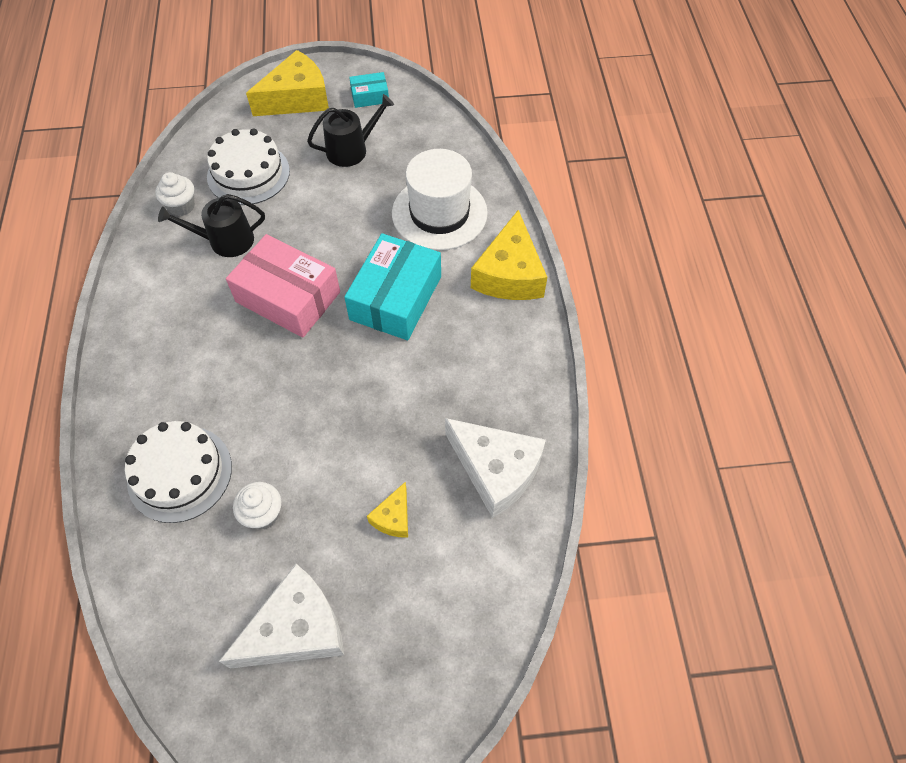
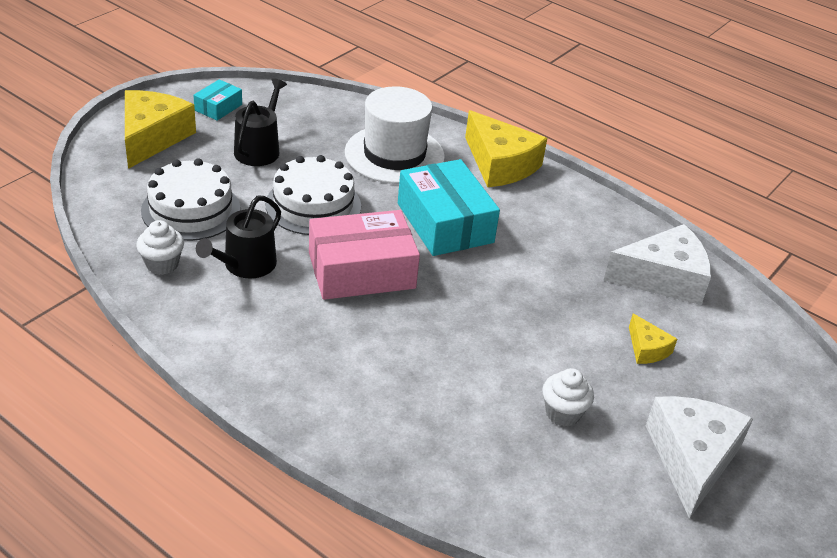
camera: 50 degrees left, 20 degrees down
white cake [125,421,232,523] -> white cake moved to [265,155,361,235]

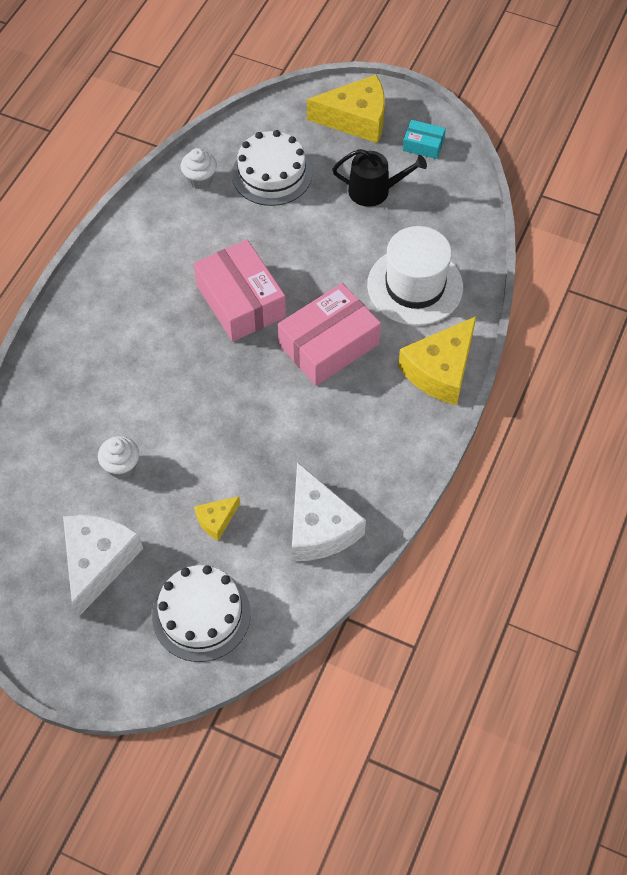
camera: 80 degrees right, 20 degrees up
black watering can [196,196,281,278] -> none
white cake [265,155,361,235] -> white cake moved to [152,565,251,662]
turquoise box [398,159,500,256] -> pink box [278,283,381,386]
white cheese [646,396,753,519] -> white cheese turned 75 degrees counterclockwise [63,515,143,617]

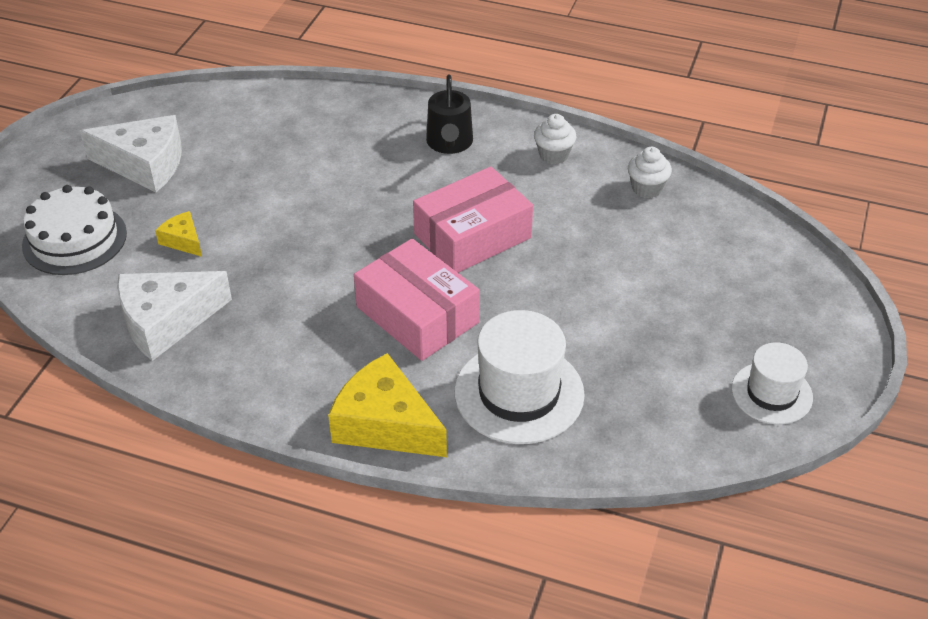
camera: 85 degrees right, 15 degrees down
white cupcake [98,436,139,478] -> white cupcake moved to [534,114,577,164]
white cake [232,130,312,206] -> none
yellow cheese [307,75,385,143] -> none
black watering can [332,149,427,207] -> black watering can moved to [426,75,473,154]
turquoise box [403,120,446,159] -> white hat [731,342,813,425]

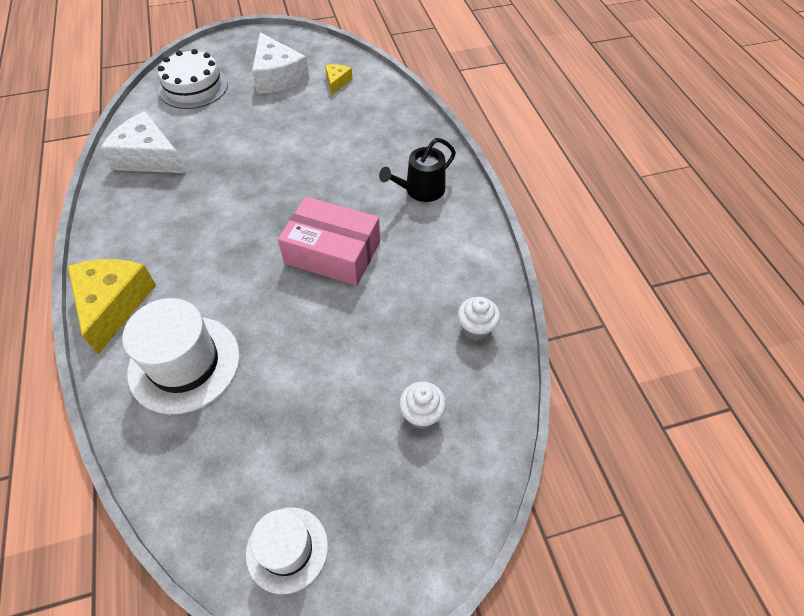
camera: 55 degrees right, 10 degrees up
yellow cheese [155,211,202,257] -> yellow cheese moved to [325,64,353,95]
pink box [354,238,480,361] -> none
white cupcake [534,114,577,164] -> white cupcake moved to [399,382,446,429]

